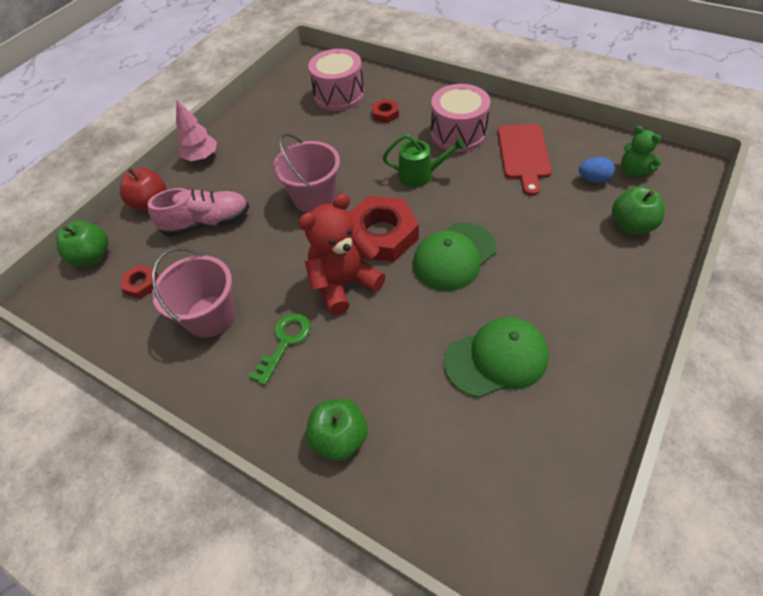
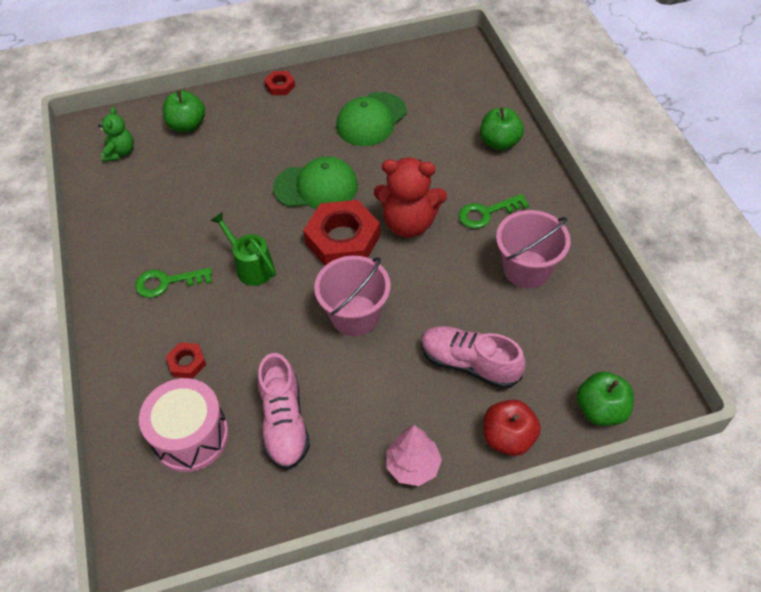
camera: 140 degrees left, 0 degrees up
red nut [121,265,158,299] -> red nut moved to [264,71,295,95]
pink drum [431,84,490,152] -> green key [135,268,212,298]
green cap [444,317,549,398] -> green cap turned 75 degrees counterclockwise [336,92,407,146]
red cutting board [498,124,552,196] -> none
blue egg [579,157,615,183] -> none
none -> pink shoe [258,353,310,470]

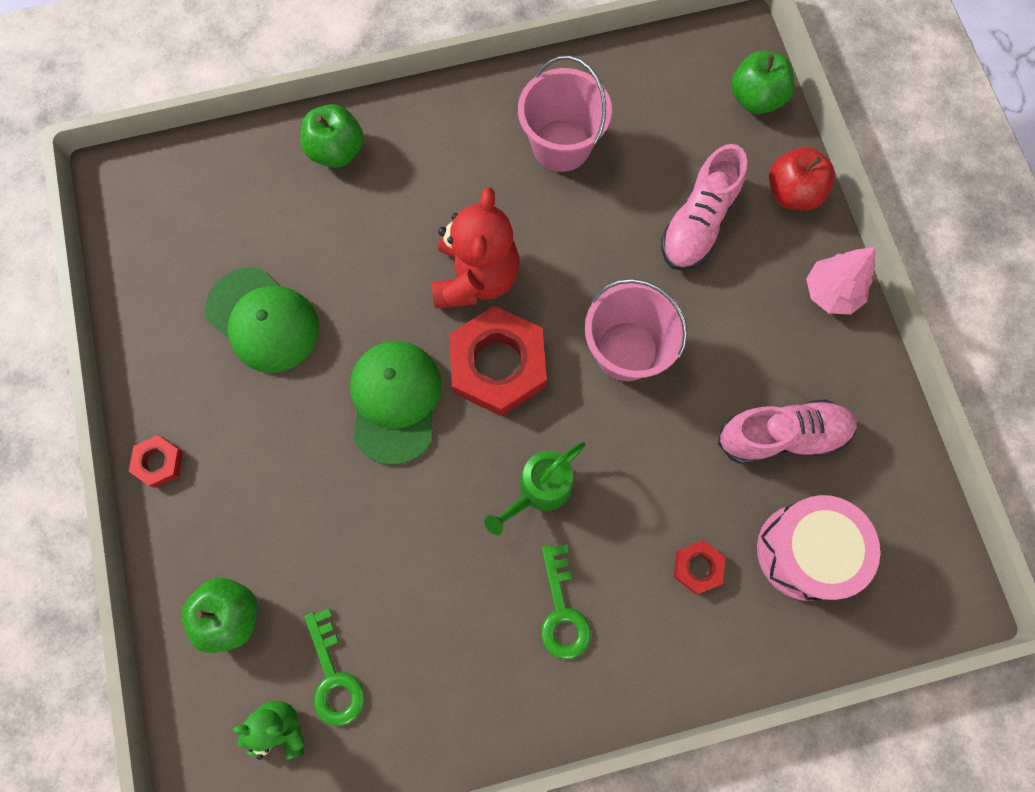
camera: 90 degrees left, 20 degrees up
green key [459,194,529,229] -> green key moved to [304,608,365,726]

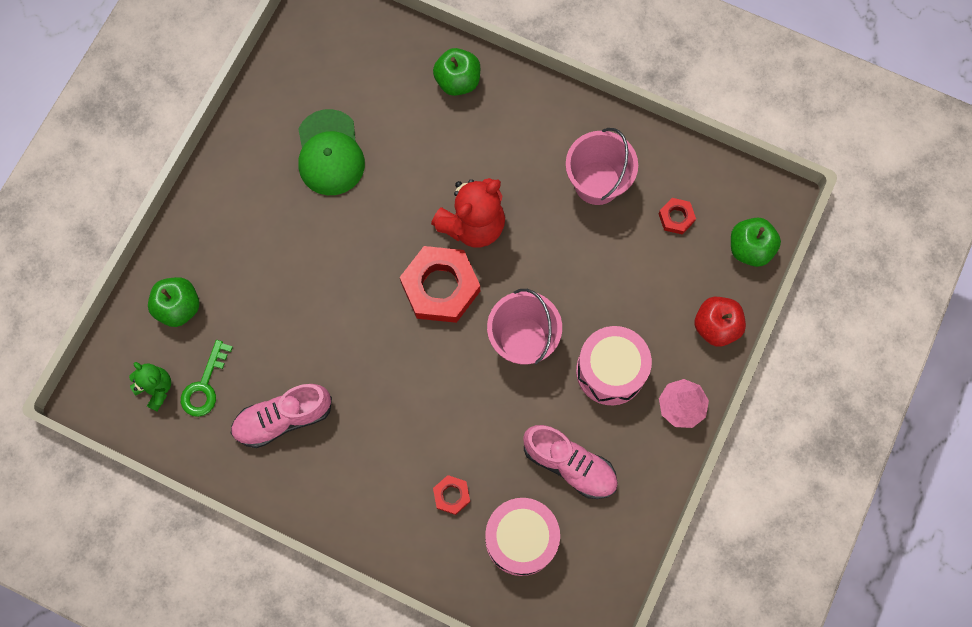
camera: 40 degrees right, 0 degrees up
red nut [129,435,183,488] -> red nut moved to [658,198,696,234]
green cap [350,341,442,465] -> none
green watering can [485,442,585,535] -> none
green key [541,545,591,659] -> none
pink shoe [661,144,747,271] -> pink shoe moved to [231,384,332,448]
none -> pink drum [576,326,652,405]

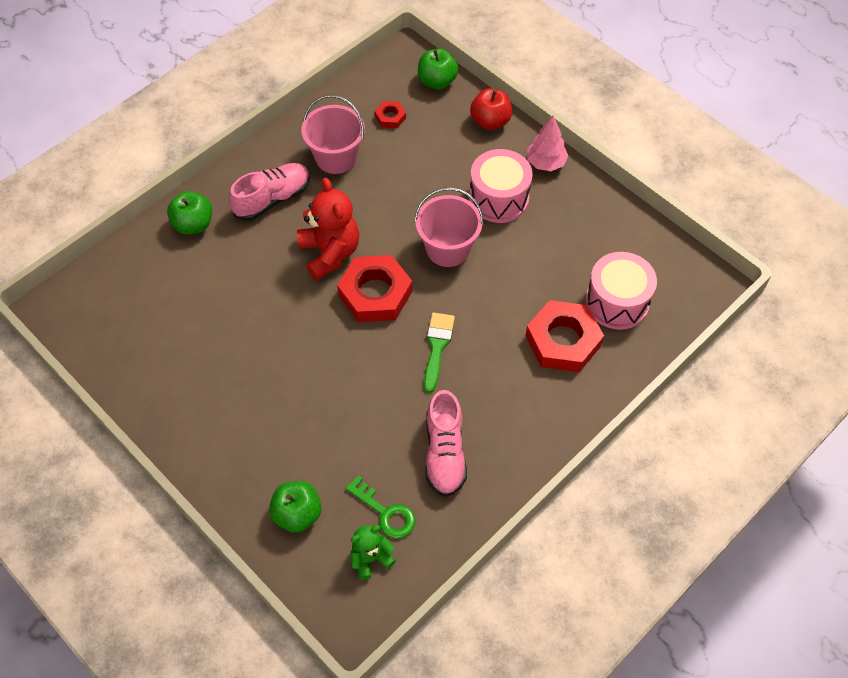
camera: 70 degrees left, 15 degrees down
green cap [298,109,365,195] -> none
red nut [433,475,470,515] -> red nut [526,300,604,372], size x2.13
pink shoe [523,425,618,499] -> pink shoe moved to [229,163,310,221]
none -> green brush [424,313,455,393]

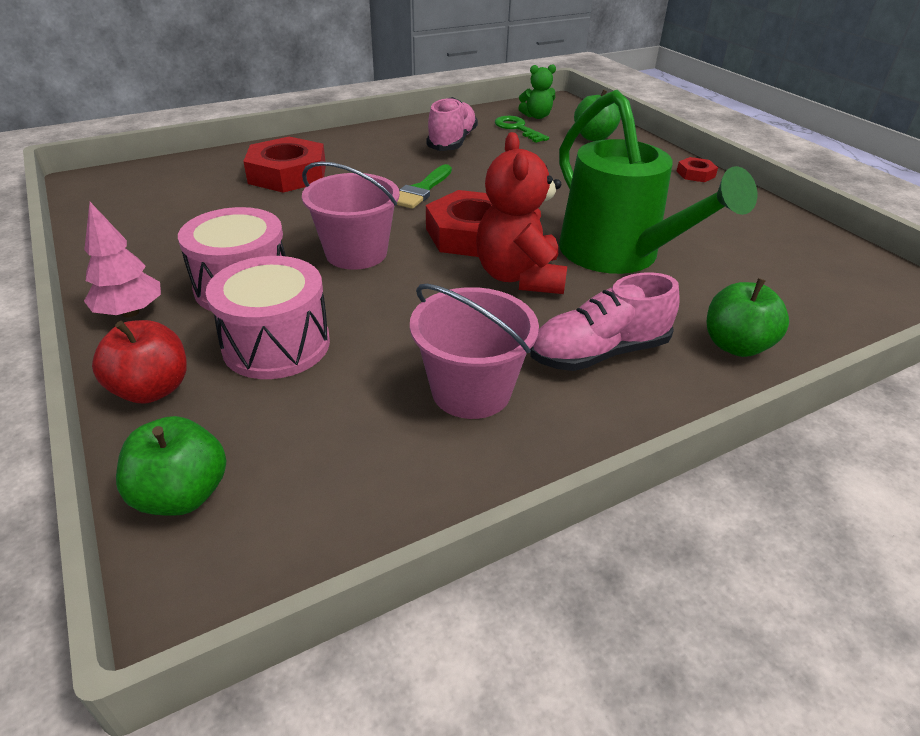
camera: 165 degrees left, 20 degrees down
red nut [375,101,406,128] -> red nut moved to [676,157,718,182]
pink drum [586,252,657,330] -> pink drum moved to [206,256,330,379]
none -> green watering can [559,90,757,274]

